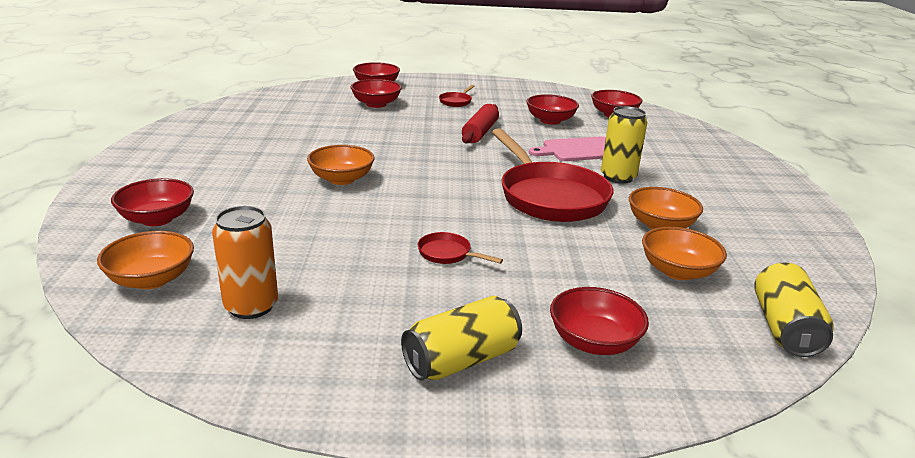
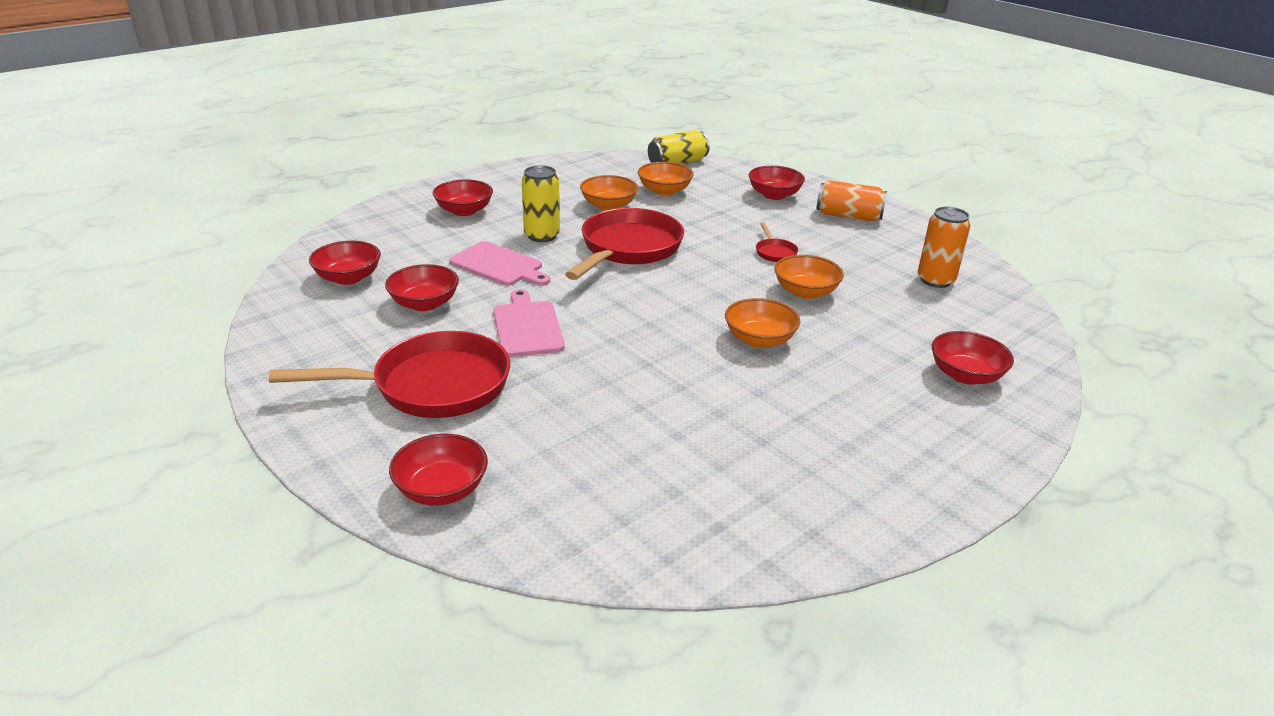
camera: 130 degrees left, 5 degrees up
orange bowl [97,231,194,289] -> orange bowl moved to [774,255,844,299]
red bowl [350,79,402,108] -> red bowl moved to [433,179,493,216]
yellow can [401,296,522,381] -> orange can [817,180,887,221]
red pan [439,85,475,107] -> red pan [269,331,510,418], size x2.43
red rolling pin [462,104,499,143] -> pink cutting board [493,289,565,357]

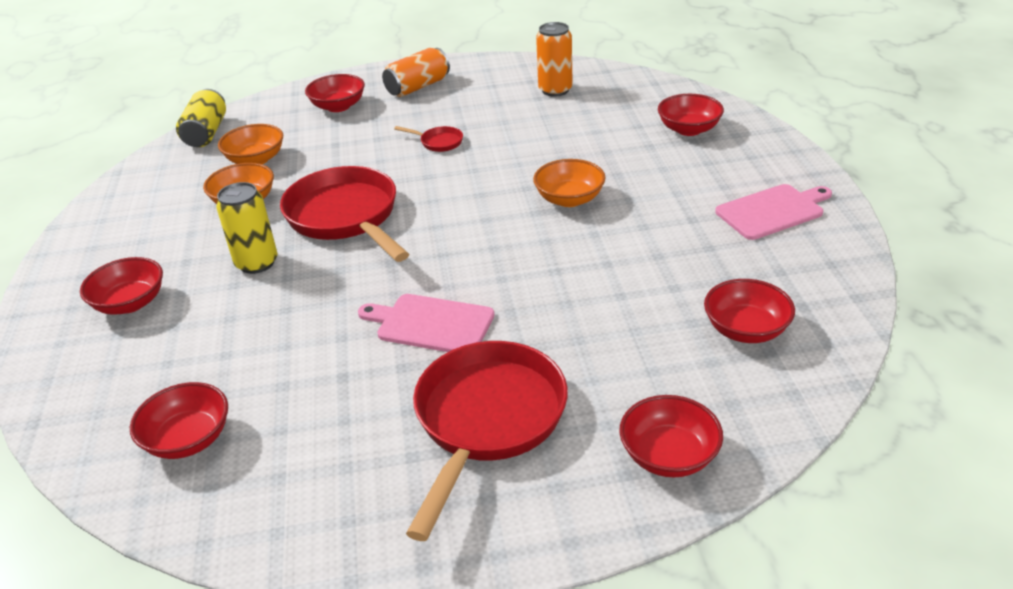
camera: 55 degrees left, 5 degrees up
red bowl [385,264,459,311] -> red bowl moved to [704,279,795,343]
pink cutting board [449,241,550,286] -> pink cutting board moved to [715,184,832,240]
orange bowl [774,255,844,299] -> none

